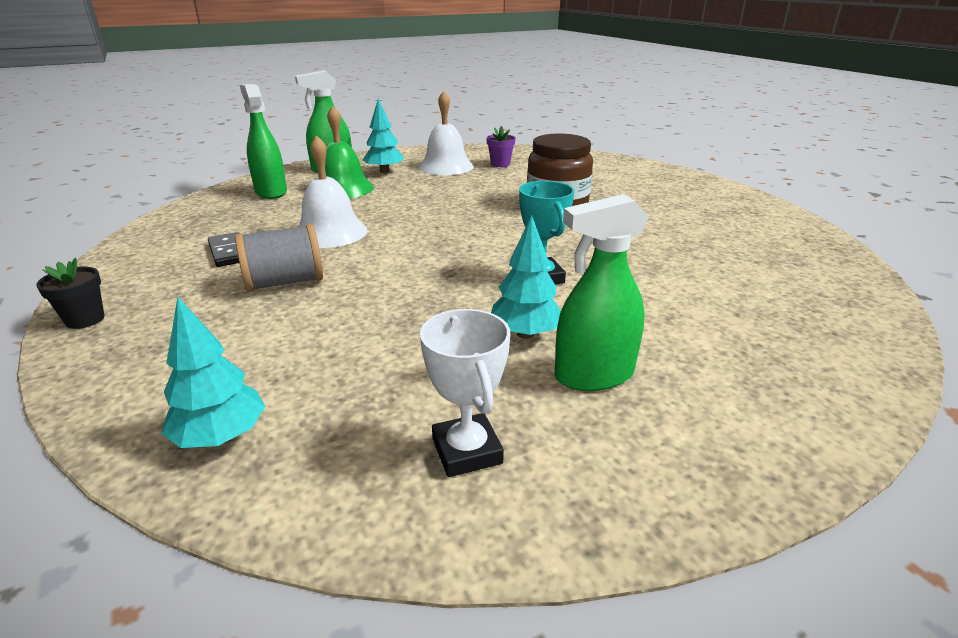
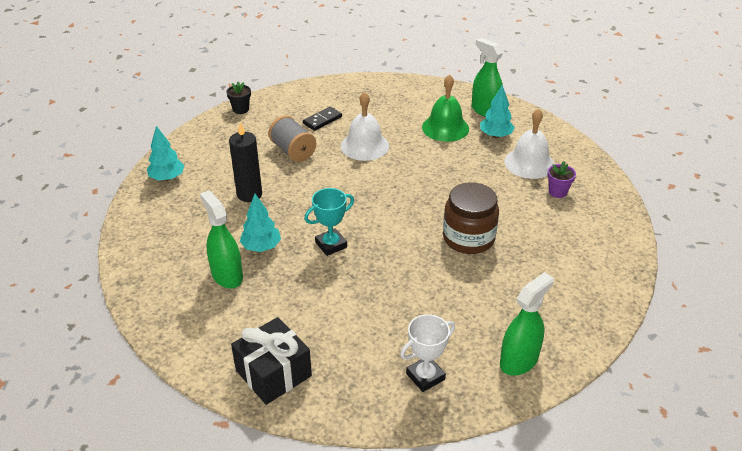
camera: 75 degrees right, 10 degrees up
green spray bottle [240,84,287,199] -> green spray bottle moved to [500,272,554,376]
white trophy [420,309,510,477] -> white trophy moved to [400,314,455,392]
none -> black candle [229,122,262,202]
none -> black gift [231,317,312,405]

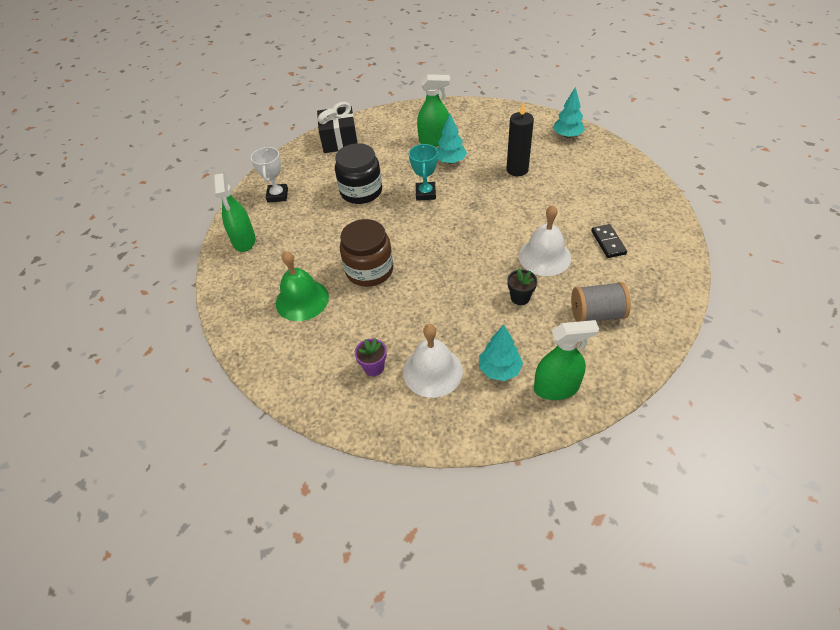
camera: 125 degrees right, 10 degrees up
black flower pot [226,82,251,114] -> black flower pot moved to [507,268,537,305]
grey spool [269,116,316,162] -> grey spool moved to [571,282,631,322]
green bell [422,74,469,142] -> green bell moved to [276,251,329,321]
none -> black jar [335,143,382,204]

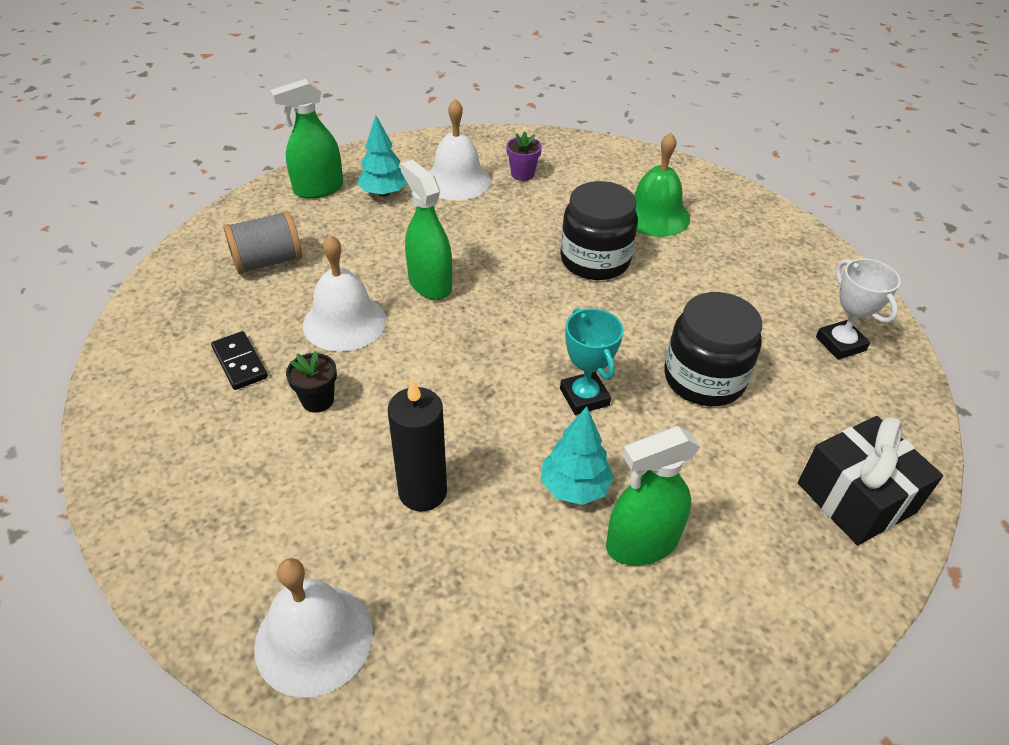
camera: 155 degrees right, 5 degrees down
green spray bottle [214,173,256,252] -> green spray bottle moved to [400,160,452,300]
brown jar [340,219,393,287] -> black jar [560,181,638,280]
black flower pot [507,268,537,305] -> black flower pot moved to [286,351,337,412]
turquoise tree [553,86,585,138] -> white bell [254,558,373,698]

